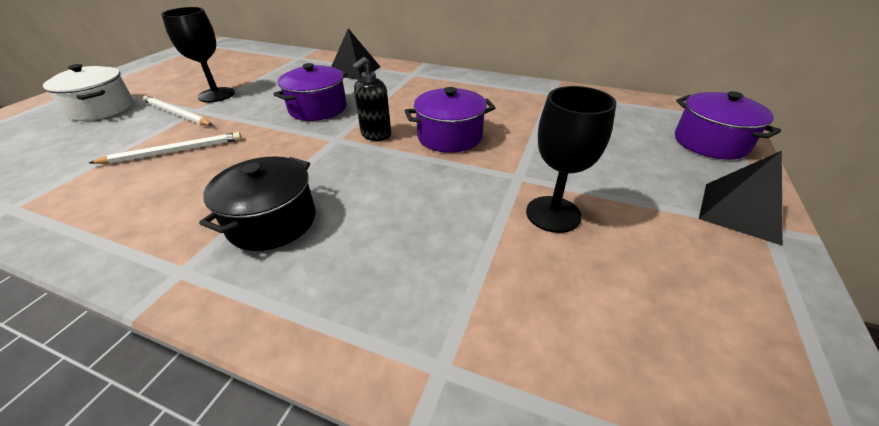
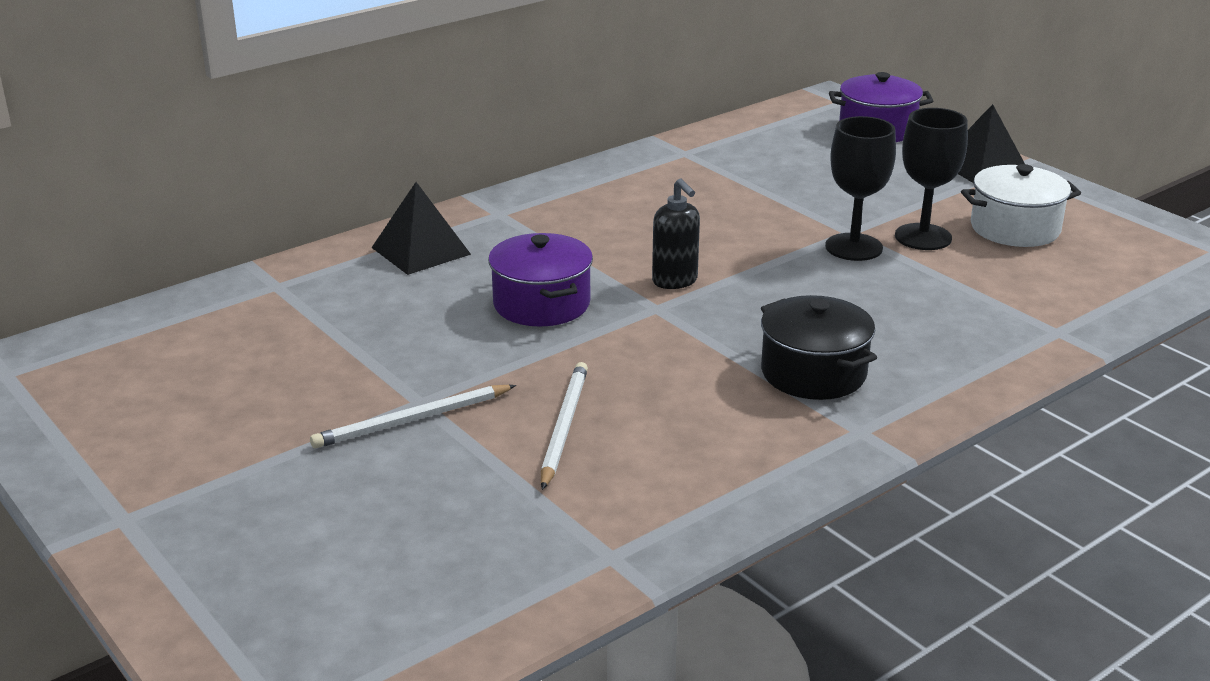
camera: 60 degrees left, 10 degrees down
white pot [43,64,133,121] -> white pot moved to [961,164,1081,247]
black goblet [161,7,235,102] -> black goblet moved to [825,116,896,261]
purple pot [405,87,495,153] -> none

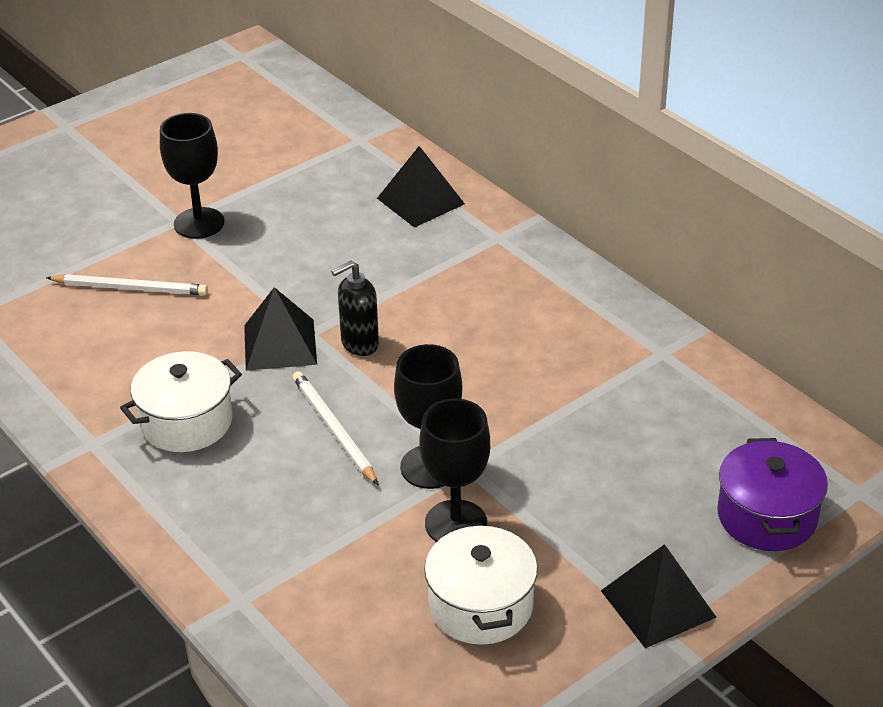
camera: 90 degrees right, 10 degrees up
white pencil [310,385,516,448] -> white pencil moved to [293,371,378,485]
purple pot [488,233,593,326] -> none
black pot [761,295,877,400] -> white pot [120,351,242,452]
none -> black goblet [160,113,224,239]
none -> black pyramid [244,287,317,371]

